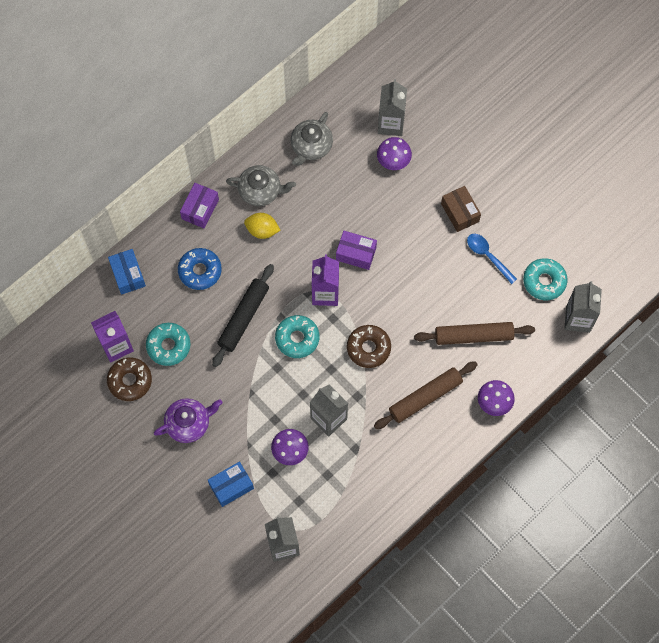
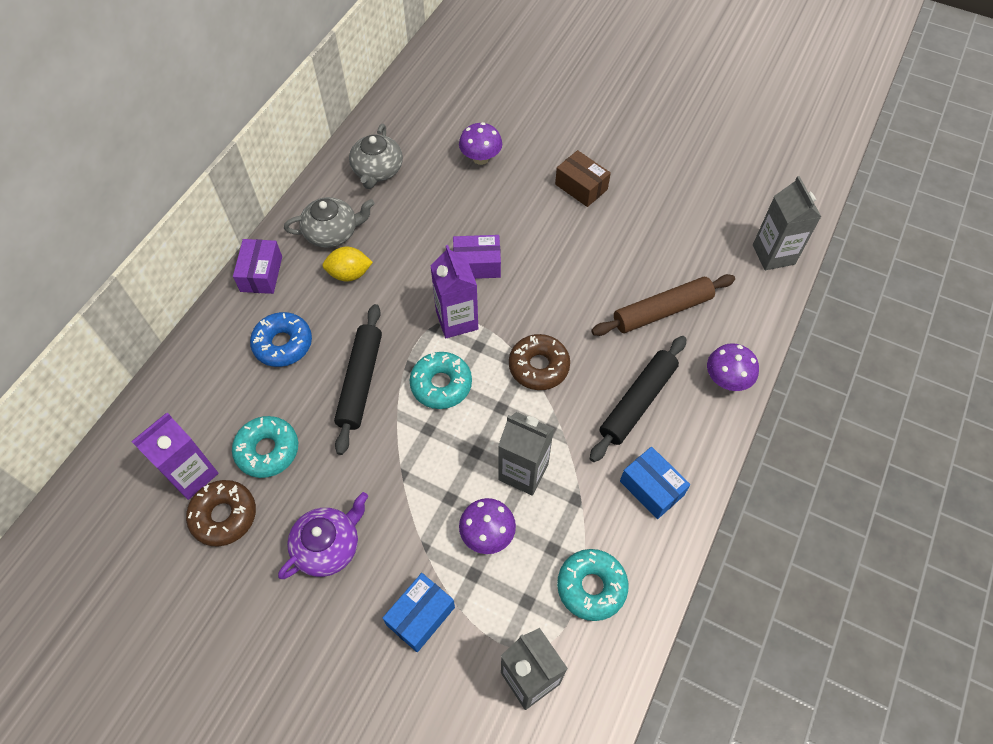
camera: 20 degrees left, 10 degrees down
blue box [108,249,146,295] -> blue box moved to [620,447,690,519]
brown rolling pin [374,361,478,429] -> black rolling pin [590,336,686,462]
grey carton [378,79,407,136] -> none
blue spoon [467,234,517,284] -> none
turquoise donut [523,258,568,300] -> turquoise donut moved to [557,549,629,621]

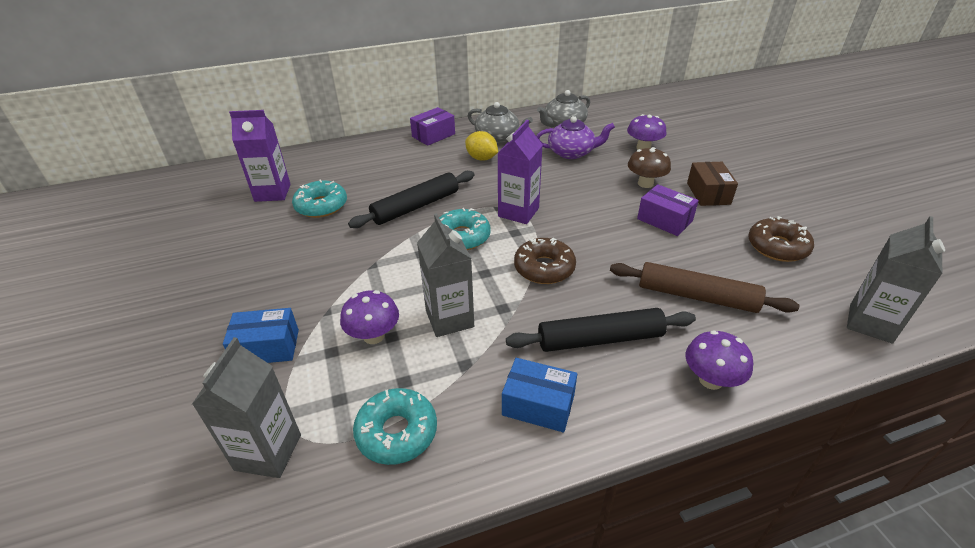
camera: 45 degrees right, 20 degrees down
brown donut [186,480,256,547] -> brown donut moved to [748,216,814,262]
blue donut [250,312,312,367] -> none
purple teapot [278,492,368,579] -> purple teapot moved to [536,116,615,159]
purple box [453,235,501,279] -> purple box moved to [637,184,699,236]
blue box [620,447,690,519] -> blue box turned 75 degrees counterclockwise [502,358,577,432]
none -> brown mushroom [628,147,671,188]

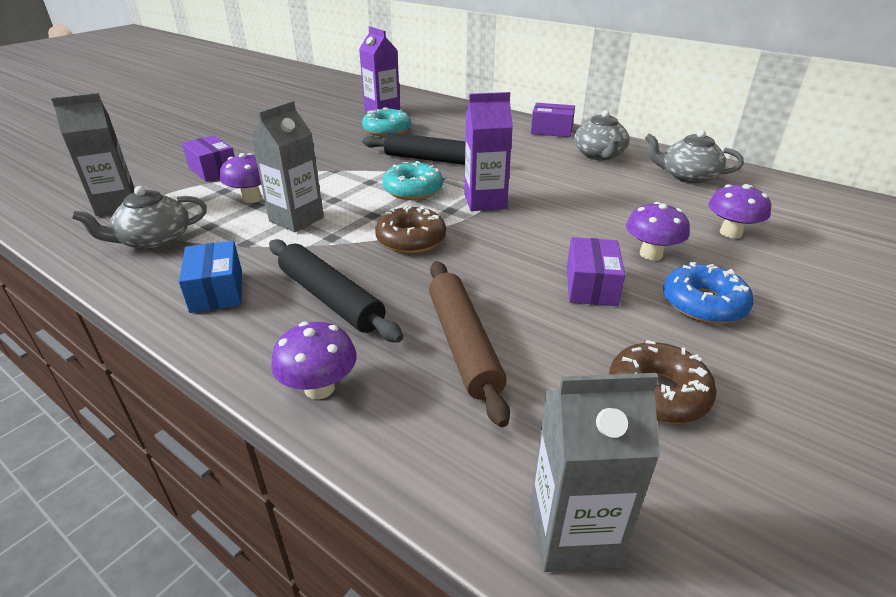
camera: 55 degrees right, 5 degrees down
blue box [223,308,299,363] -> purple box [182,135,235,182]
turquoise donut [353,388,437,465] -> grey teapot [72,186,207,250]
yellow lemon [465,131,498,160] -> none
purple teapot [536,116,615,159] -> none
brown mushroom [628,147,671,188] -> purple mushroom [626,202,690,260]
brown box [687,162,738,206] -> blue donut [663,262,754,324]

